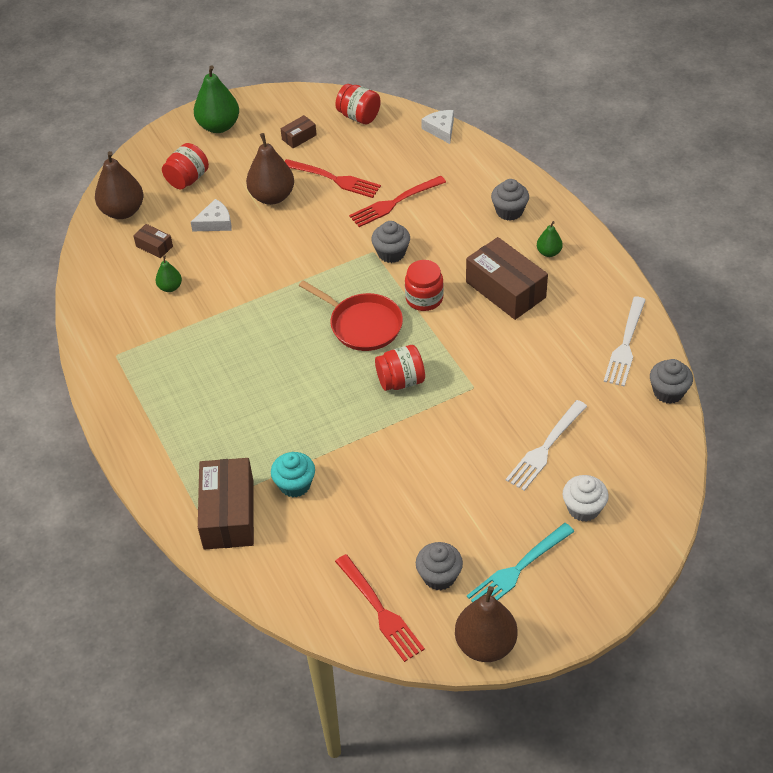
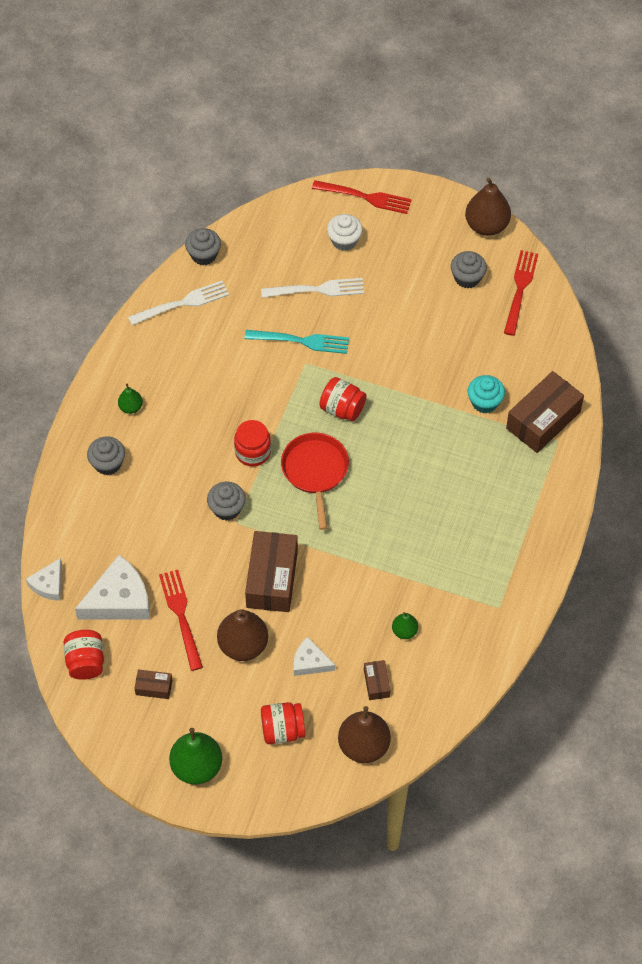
camera: 135 degrees left, 10 degrees up
red fork [349,176,446,227] -> red fork moved to [312,180,412,214]
brown box [466,237,548,320] -> brown box moved to [245,531,298,612]
turquoise fork [467,523,575,602] -> turquoise fork moved to [244,330,349,354]
none -> white cheese [75,555,150,619]

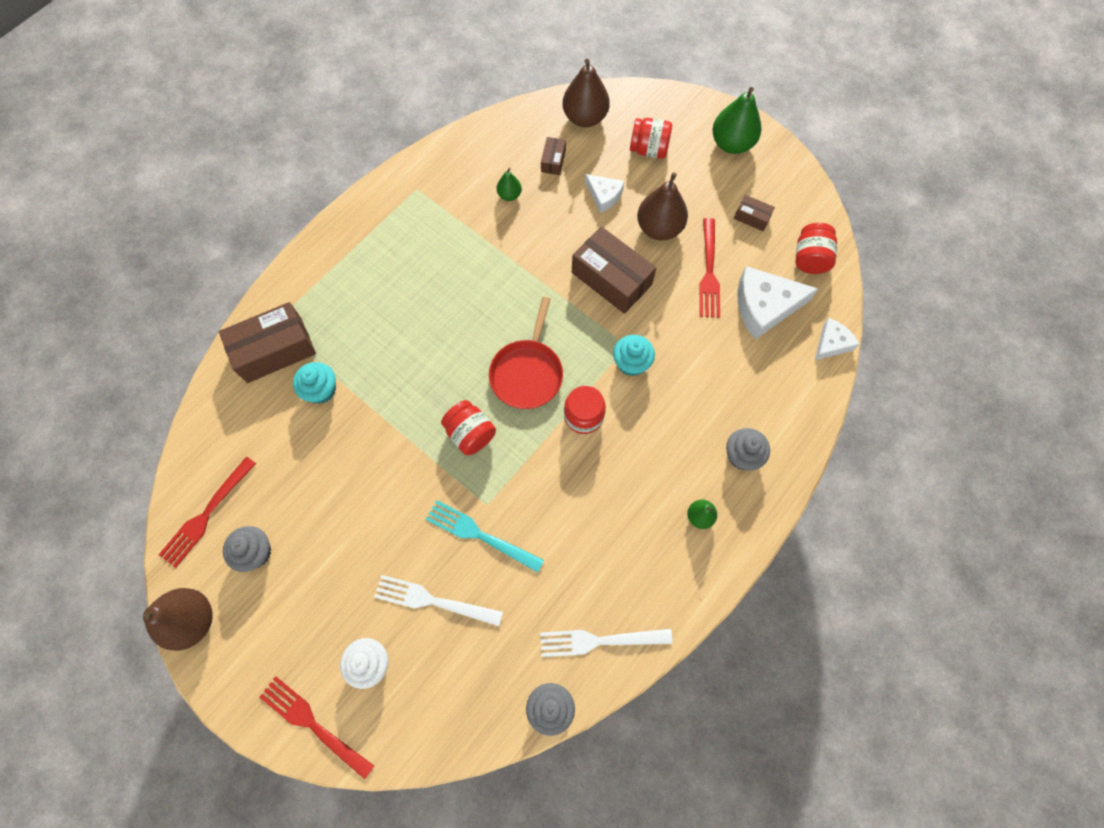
camera: 160 degrees left, 10 degrees up
grey cupcake [207,482,246,521] -> turquoise cupcake [613,335,655,376]
brown box [245,531,298,612] -> brown box turned 75 degrees counterclockwise [572,226,656,314]

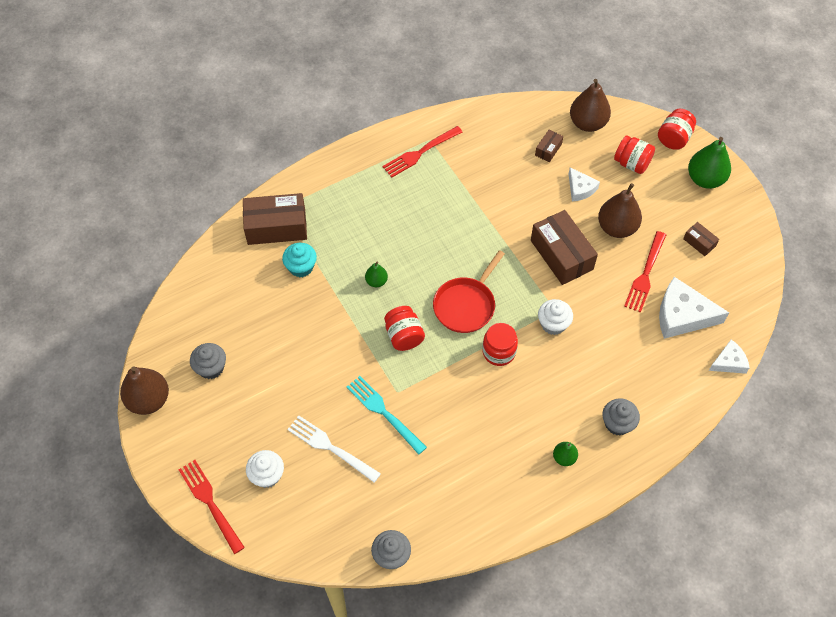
camera: 20 degrees right, 10 degrees down
red fork [158,456,256,568] -> red fork moved to [382,126,463,177]
green pear [497,168,522,201] -> green pear moved to [365,262,388,287]
white fork [540,629,673,657] -> none
turquoise cupcake [613,335,655,376] -> white cupcake [538,299,573,335]
red jar [795,223,837,274] -> red jar moved to [658,109,696,150]

